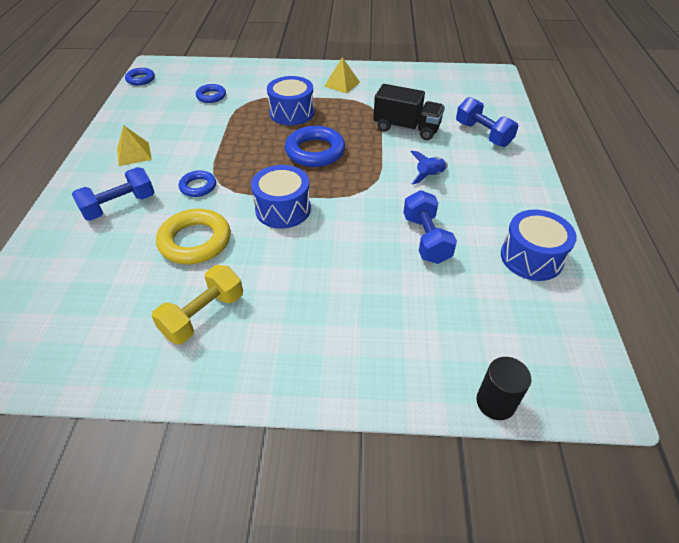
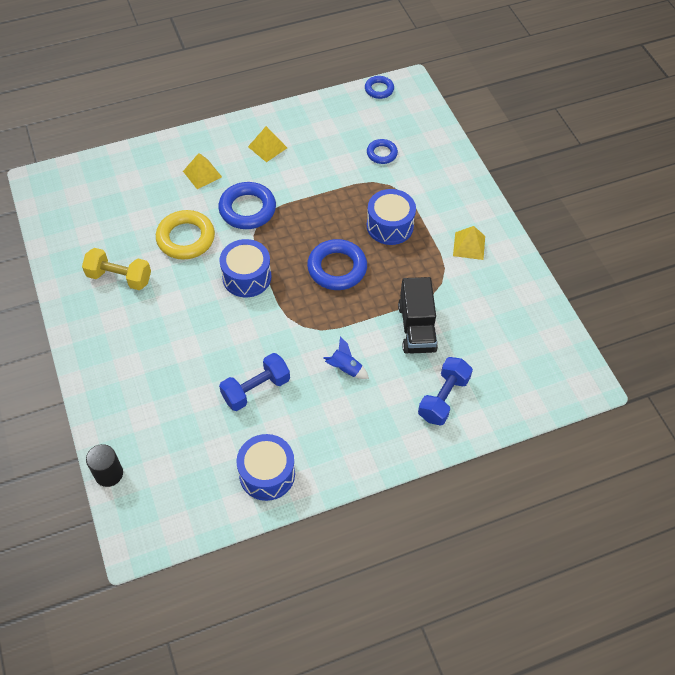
camera: 65 degrees right, 10 degrees up
blue dumbbell [72,167,154,221] -> yellow pyramid [183,153,222,189]
blue ring [179,170,216,197] -> blue ring [218,182,276,229], size x1.76

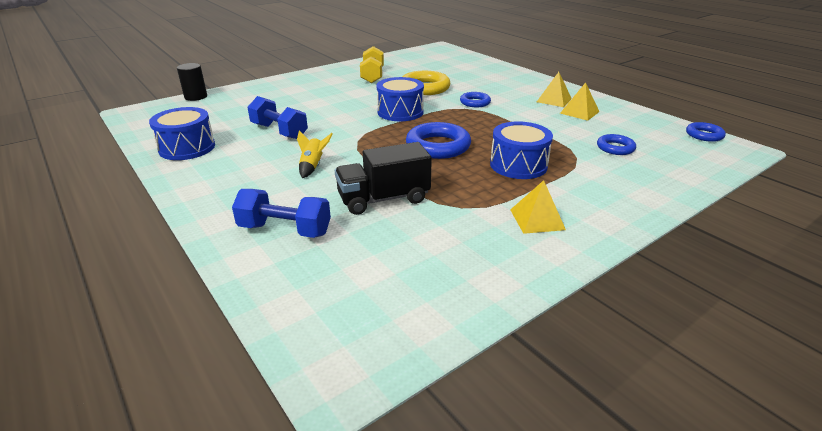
camera: 75 degrees right, 25 degrees down
yellow pyramid [183,153,222,189] -> yellow pyramid moved to [560,82,599,121]
blue ring [218,182,276,229] -> blue ring [460,92,491,107], size x0.57
blue rocket [323,337,369,379] -> yellow rocket [297,130,333,178]

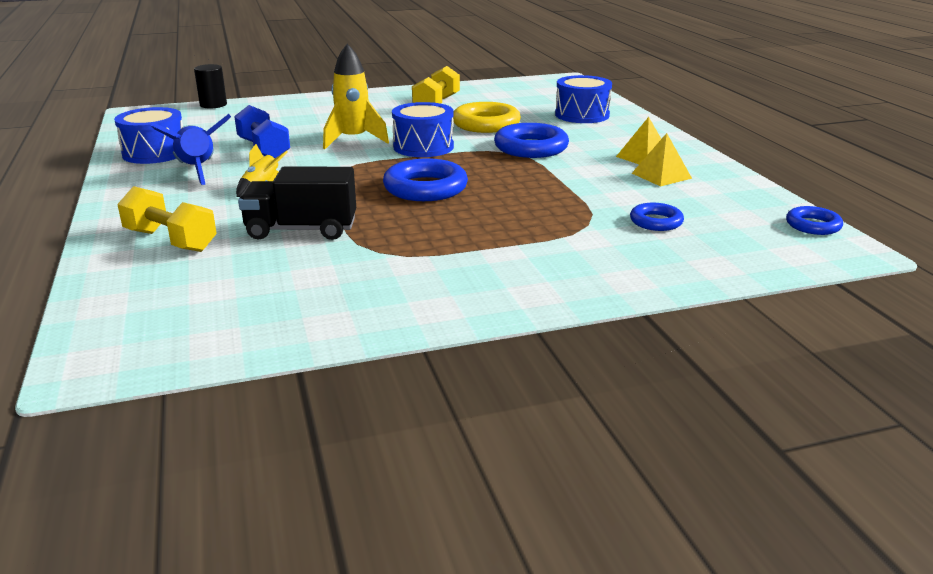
camera: 20 degrees right, 5 degrees down
blue dumbbell [232,189,331,238] -> yellow dumbbell [117,186,217,252]
blue ring [460,92,491,107] -> blue ring [494,123,569,158], size x1.76
blue drum [490,121,553,179] -> blue drum moved to [555,75,612,123]
yellow pyramid [510,180,566,234] -> none
none -> blue rocket [151,114,231,185]
none -> yellow rocket [323,44,389,149]

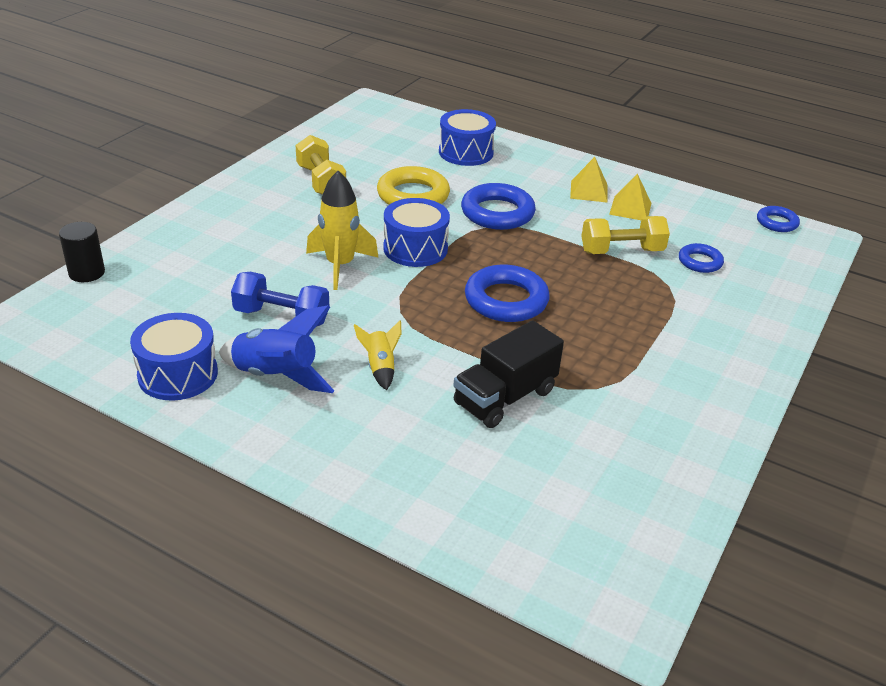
camera: 45 degrees left, 10 degrees up
yellow dumbbell [117,186,217,252] -> yellow dumbbell moved to [582,216,670,254]

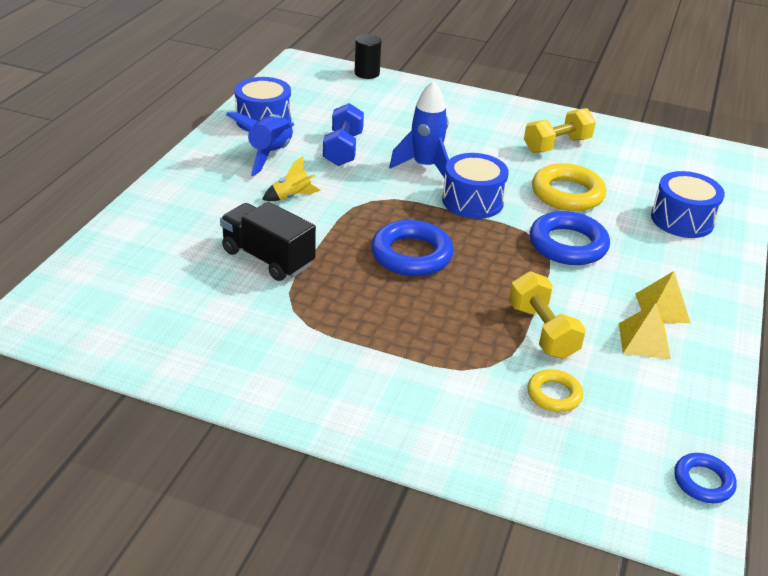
camera: 80 degrees right, 0 degrees up
yellow rocket [306,171,379,290] -> blue rocket [389,81,449,180]
blue ring [679,243,724,273] -> yellow ring [527,369,583,412]

